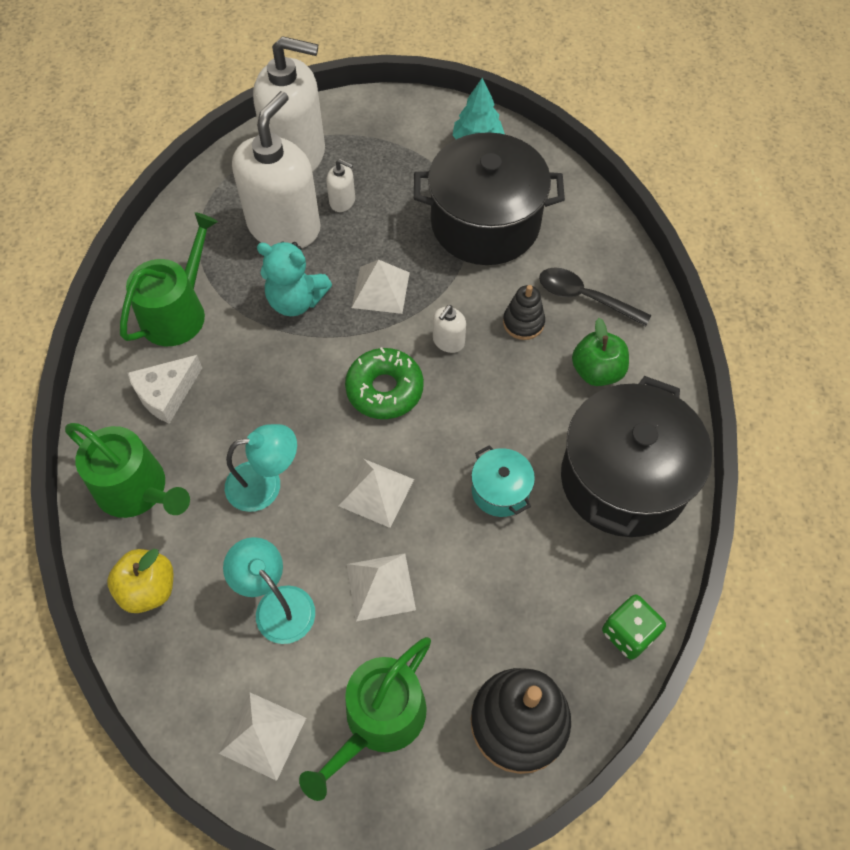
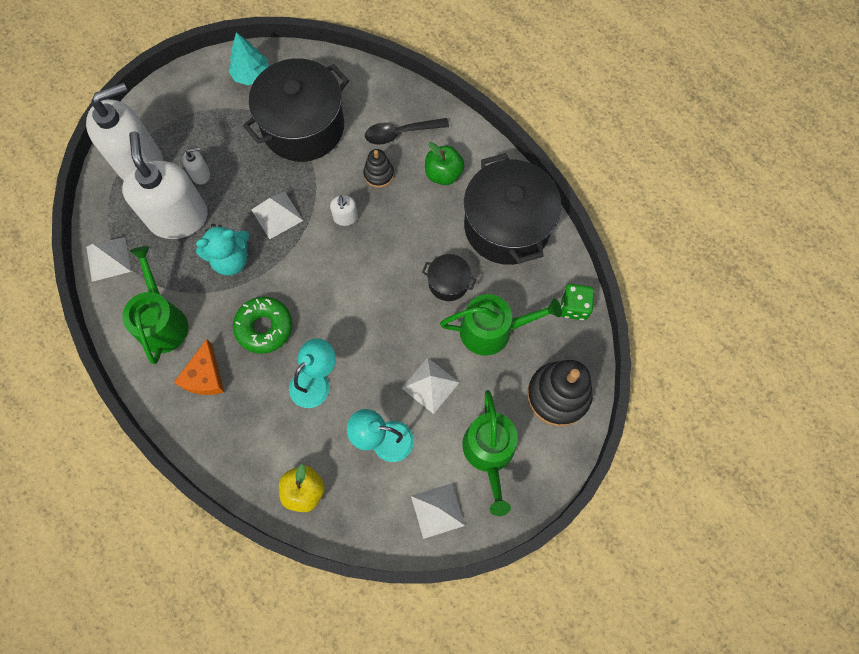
camera: 40 degrees left, 10 degrees up
green watering can [65,423,190,518] -> green watering can moved to [440,294,562,356]
white cheese [128,355,202,424] -> orange cheese [174,339,224,395]
white pyramid [338,459,414,528] -> white pyramid moved to [86,237,131,282]
green donut [345,347,424,419] -> green donut moved to [233,297,292,354]
turquoise pot [471,445,535,517] -> black pot [422,254,476,301]

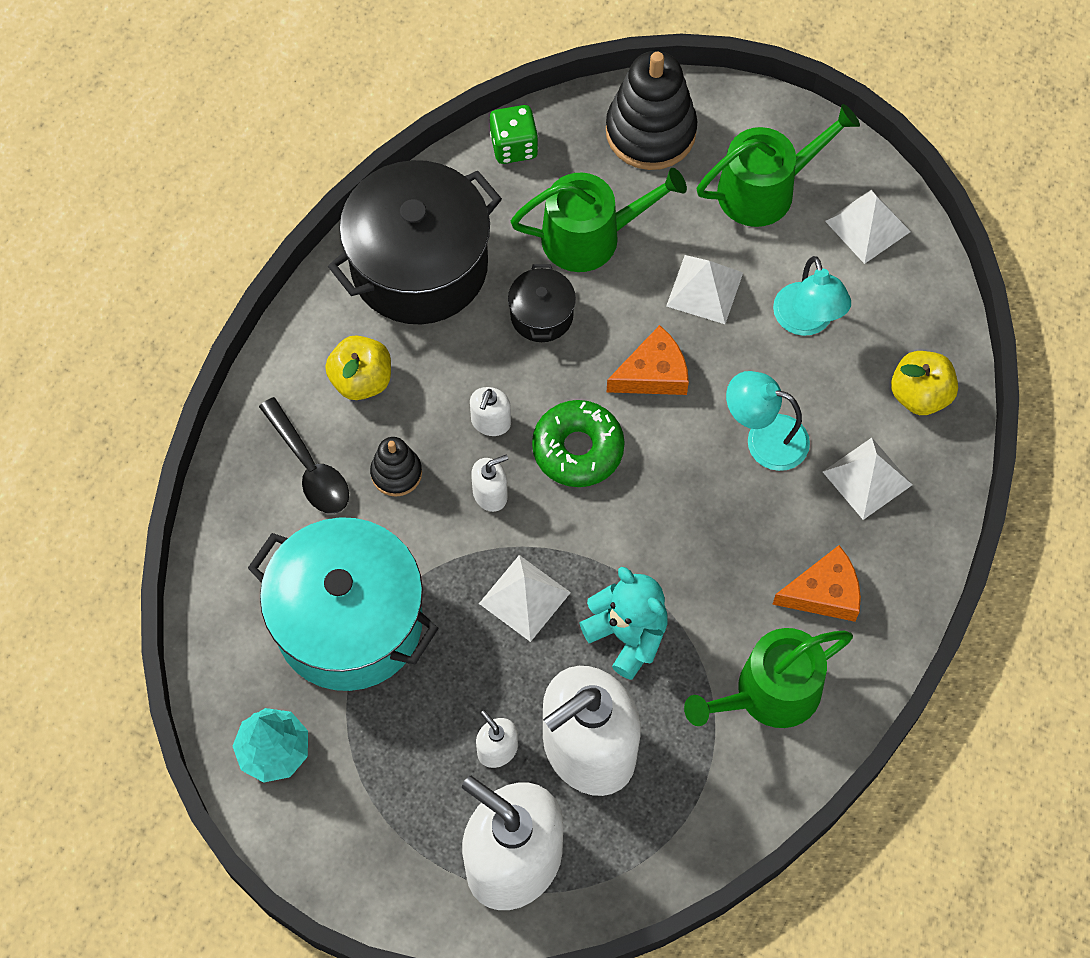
camera: 110 degrees left, 5 degrees down
white pyramid [86,237,131,282] -> white pyramid moved to [823,438,912,520]
green donut [233,297,292,354] -> green donut moved to [532,400,625,487]
black pot [243,58,349,162] -> turquoise pot [248,517,439,691]
green apple [425,142,465,185] -> yellow apple [325,335,391,400]
green watering can [440,294,562,356] -> green watering can turned 105 degrees clockwise [511,168,687,272]
none -> white soap dispenser [470,387,511,436]
none -> orange cheese [607,325,689,395]

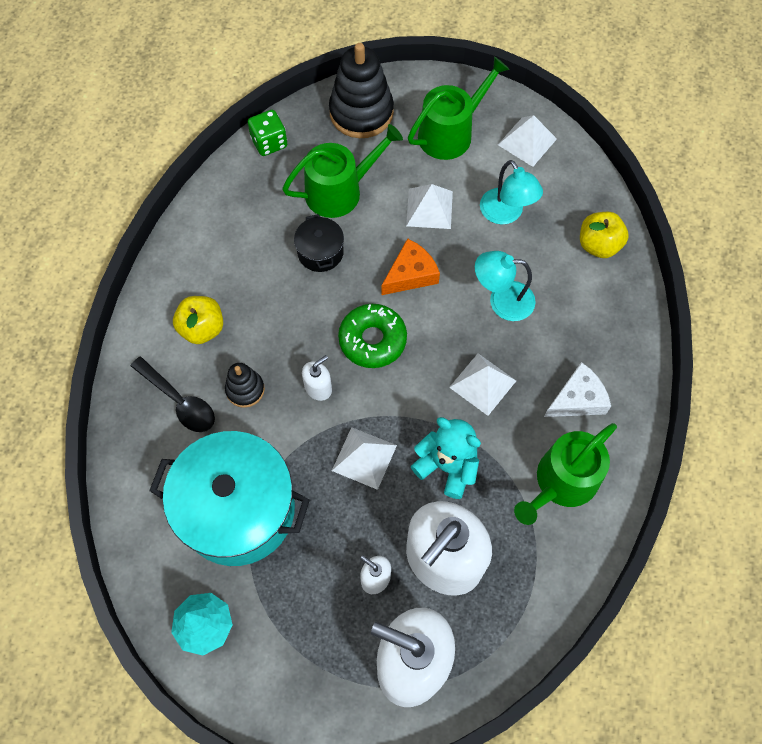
camera: 15 degrees left, 0 degrees up
black pot [328,160,502,324] -> none
white soap dispenser [470,387,511,436] -> none
orange cheese [772,545,861,622] -> white cheese [544,362,611,417]
white pyramid [823,438,912,520] -> white pyramid moved to [449,353,516,416]

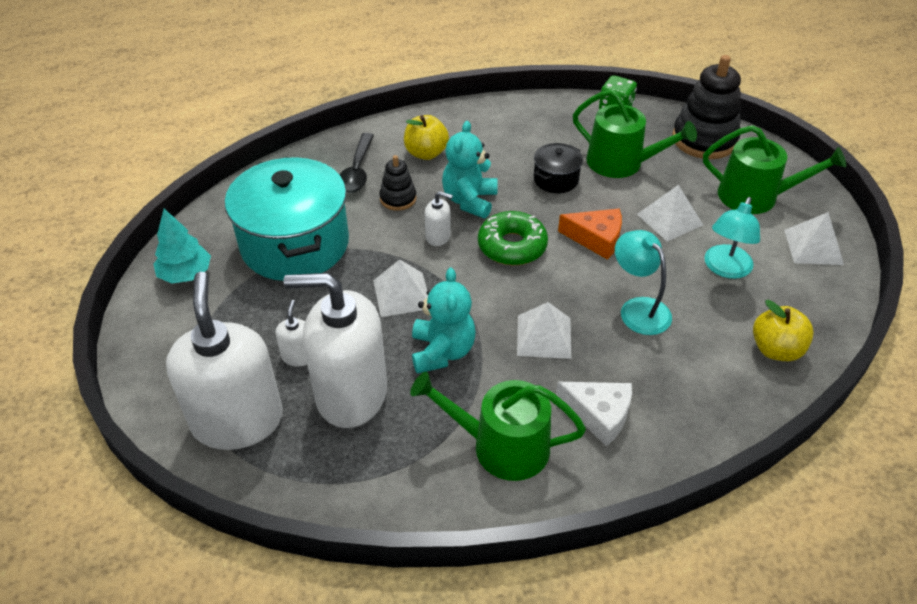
camera: 55 degrees right, 20 degrees down
none -> turquoise teddy bear [442,121,498,218]

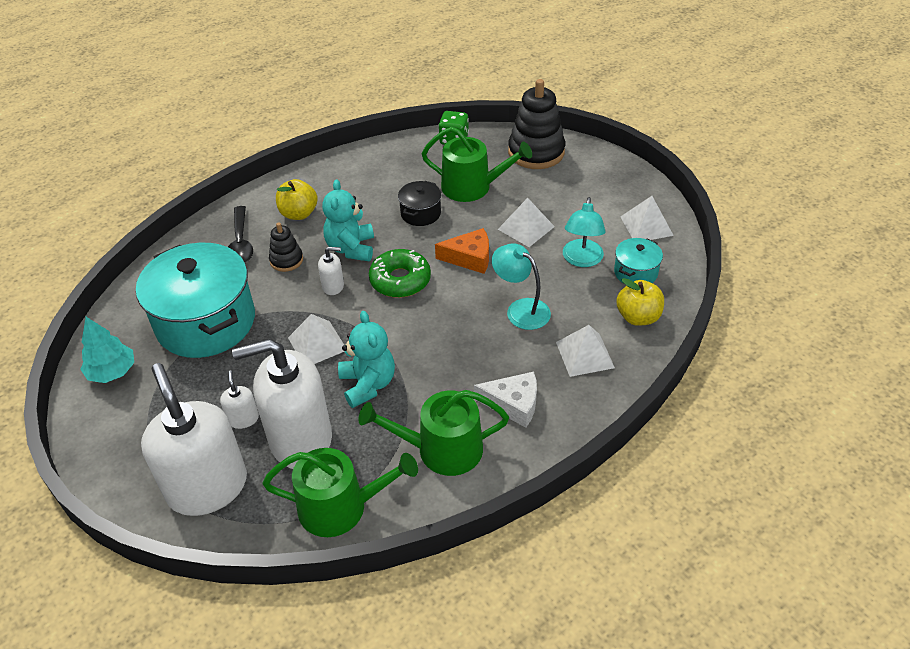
camera: 15 degrees left, 0 degrees up
white pyramid [517,302,571,359] -> white pyramid moved to [556,325,615,377]
green watering can [703,125,846,214] -> green watering can moved to [263,448,418,537]
none -> turquoise pot [614,238,663,283]

